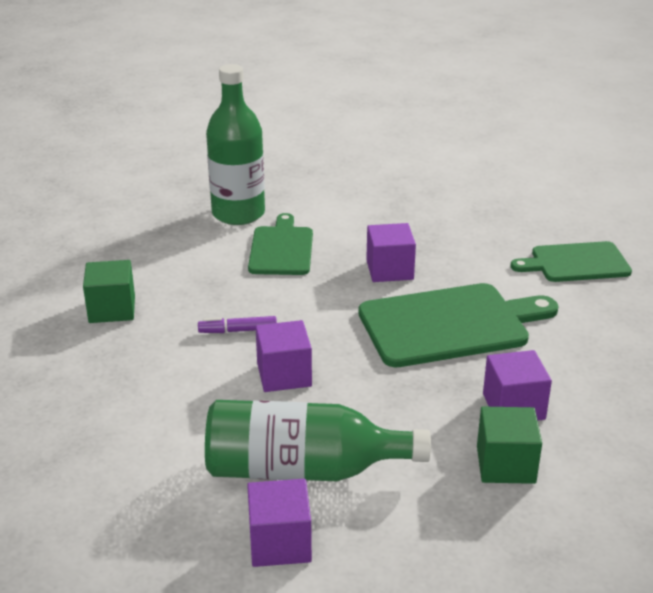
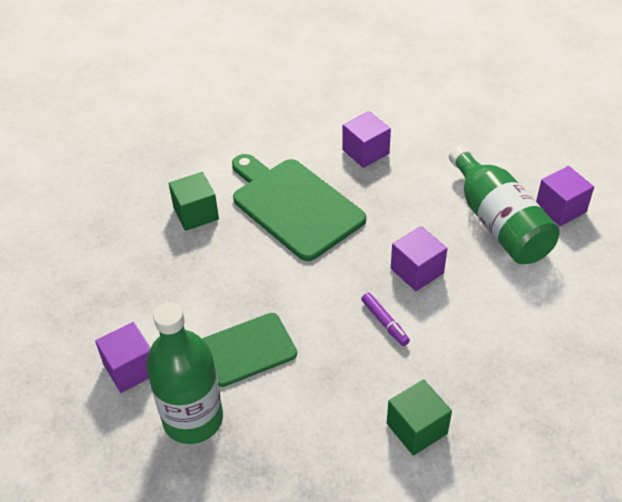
camera: 115 degrees left, 15 degrees up
purple cube [366,223,416,282] -> purple cube moved to [95,322,150,393]
green cube [477,407,542,484] -> green cube moved to [169,172,219,231]
green cutting board [510,241,632,282] -> none

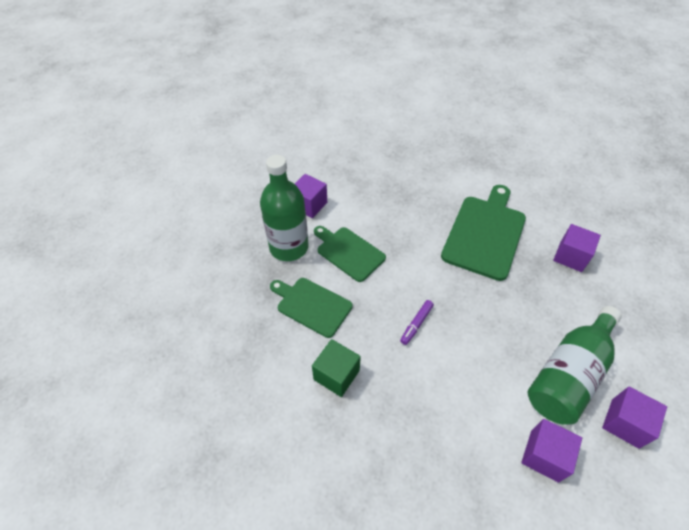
camera: 65 degrees right, 5 degrees up
green cube [169,172,219,231] -> none
purple cube [391,226,447,291] -> purple cube moved to [521,419,582,483]
none -> green cutting board [270,278,353,338]

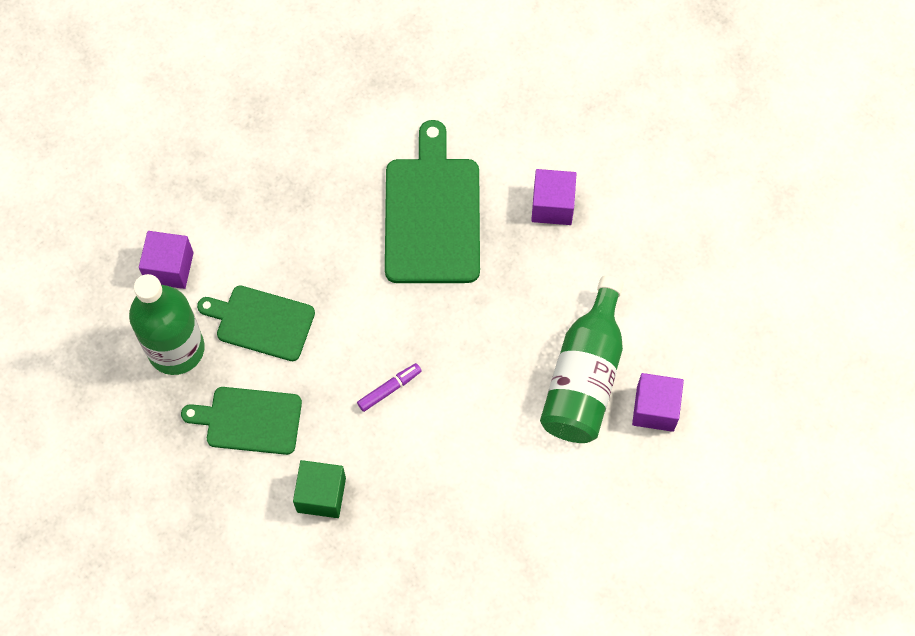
camera: 25 degrees left, 15 degrees up
purple marker [400,300,434,345] -> purple marker turned 135 degrees counterclockwise [357,363,422,412]
purple cube [521,419,582,483] -> none

